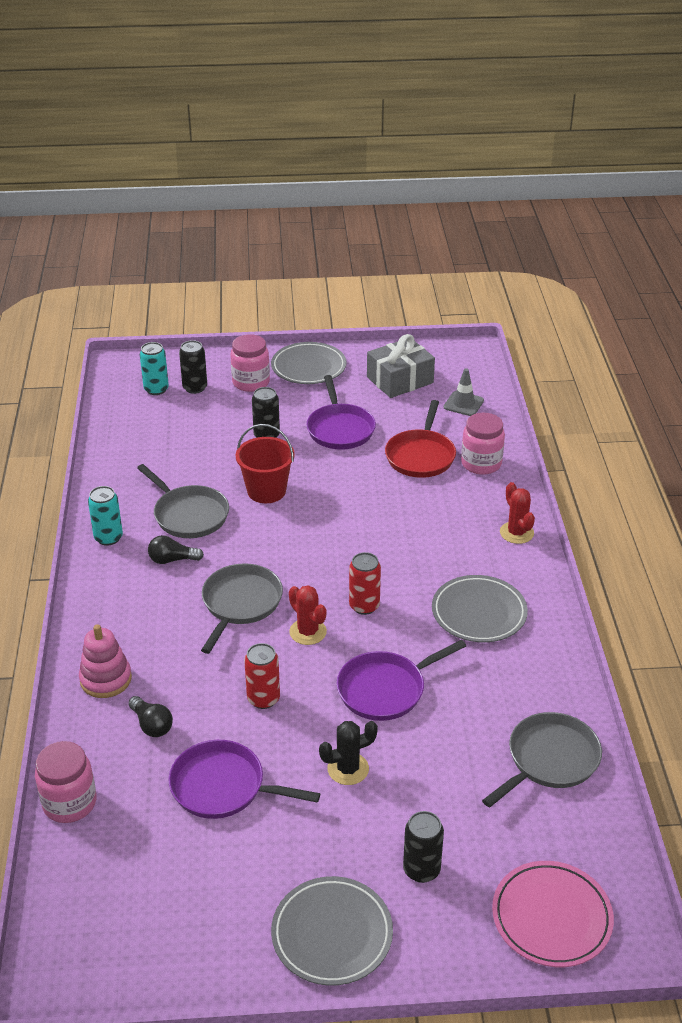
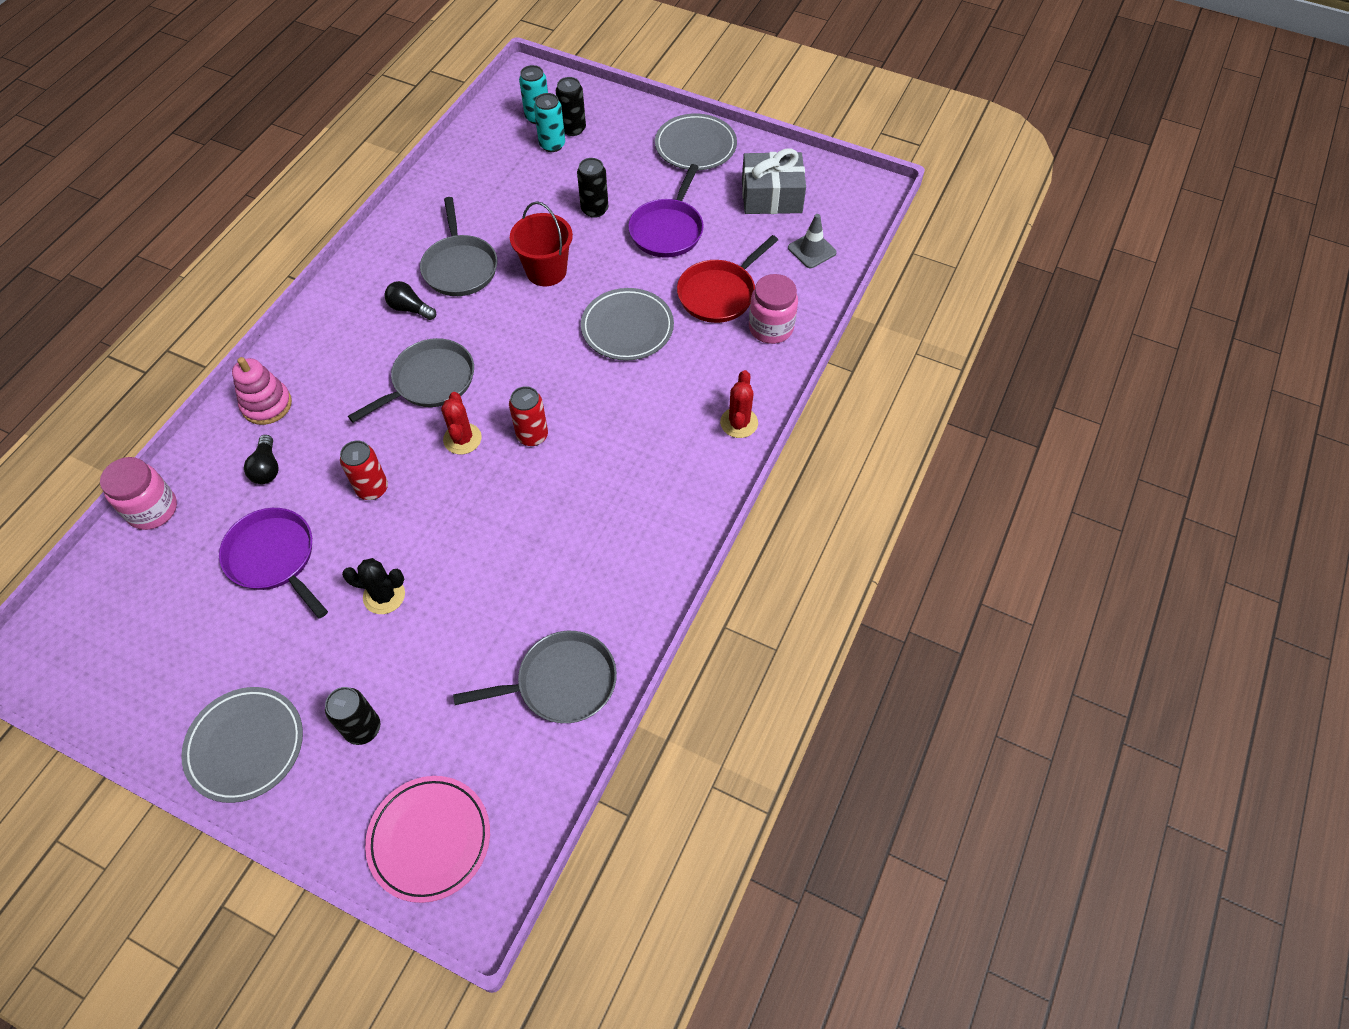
camera: 30 degrees right, 20 degrees up
turquoise can [88,486,123,546] -> turquoise can moved to [534,93,565,152]
pink jar [230,334,270,392] -> none
purple pan [337,640,466,721] -> none
grey plate [432,575,528,642] -> grey plate moved to [581,288,674,361]

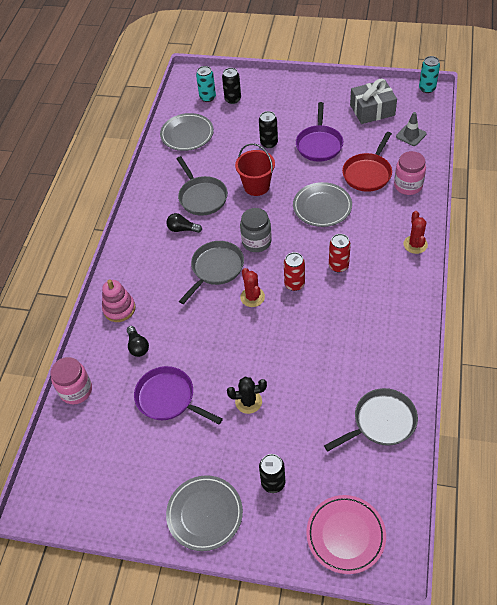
camera: 10 degrees left, 5 degrees down
red can [340,440,388,500] -> red can moved to [329,234,351,272]
turquoise can [534,93,565,152] -> turquoise can moved to [419,56,440,93]
grey plate [655,113,737,170] -> grey plate moved to [160,113,214,151]
none -> grey jar [240,208,272,252]

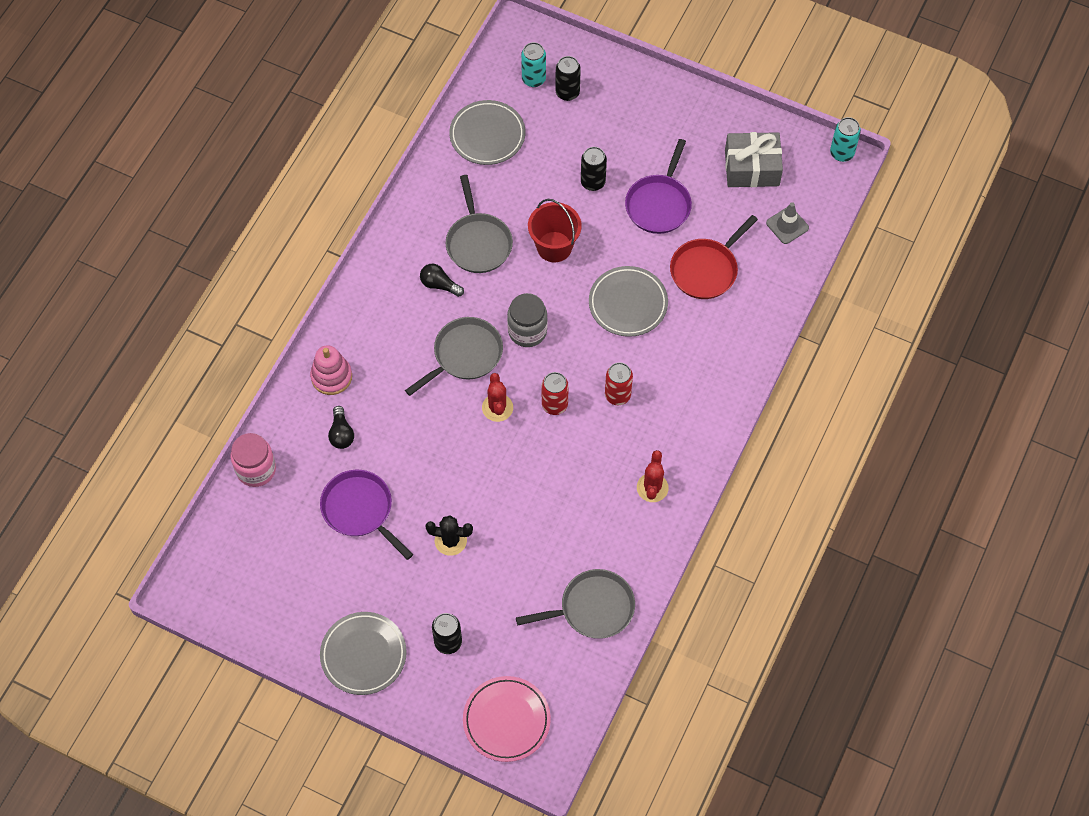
camera: 10 degrees right, 10 degrees up
pink jar [394,151,426,195] -> none
red cactus [403,211,428,254] -> red cactus moved to [637,450,669,502]

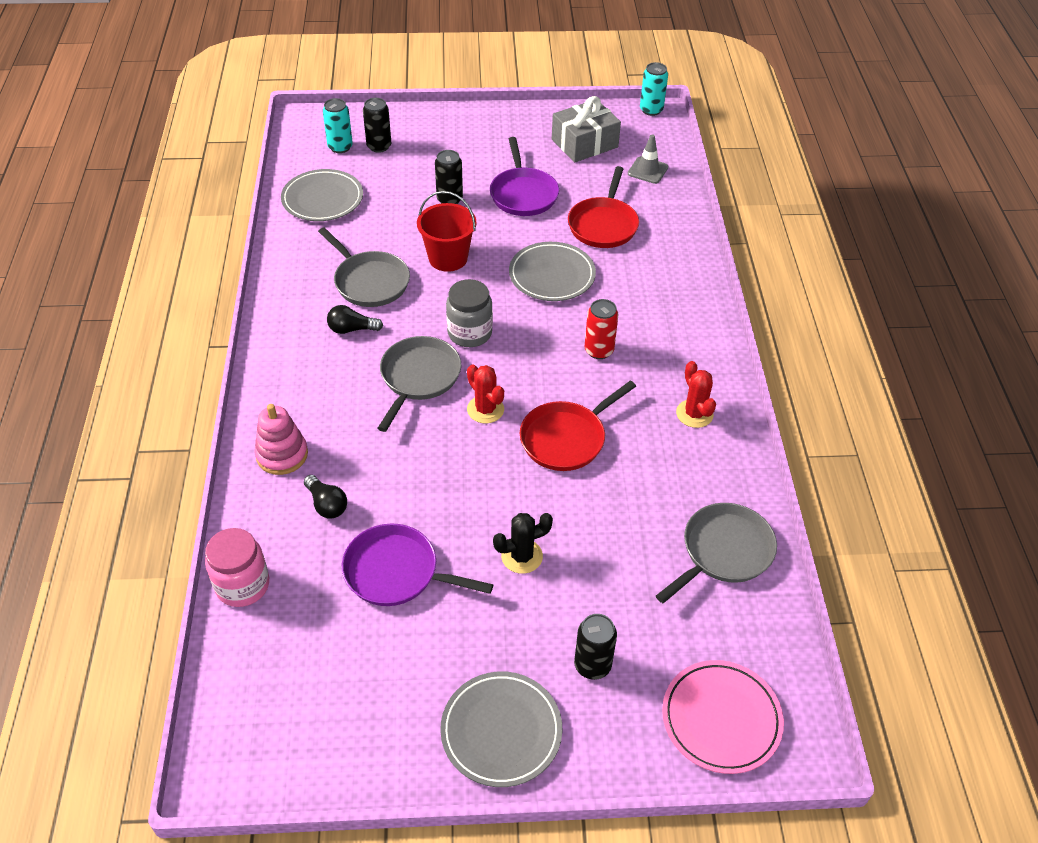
camera: 30 degrees left, 15 degrees down
red can [542,372,569,415] -> none
none -> red pan [520,381,636,471]

